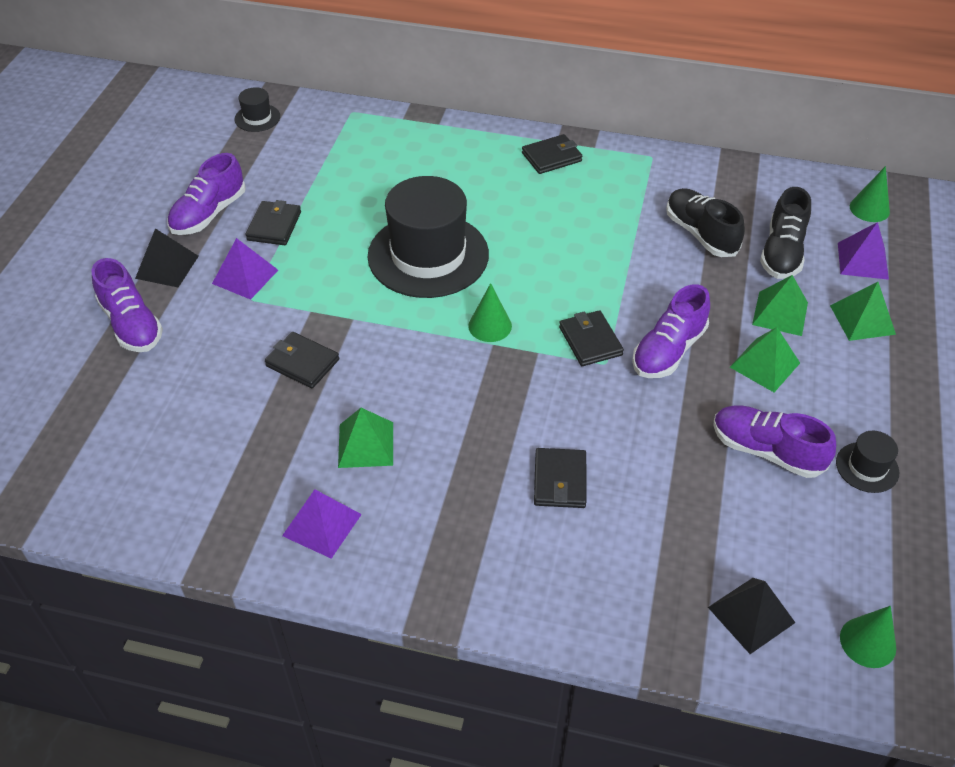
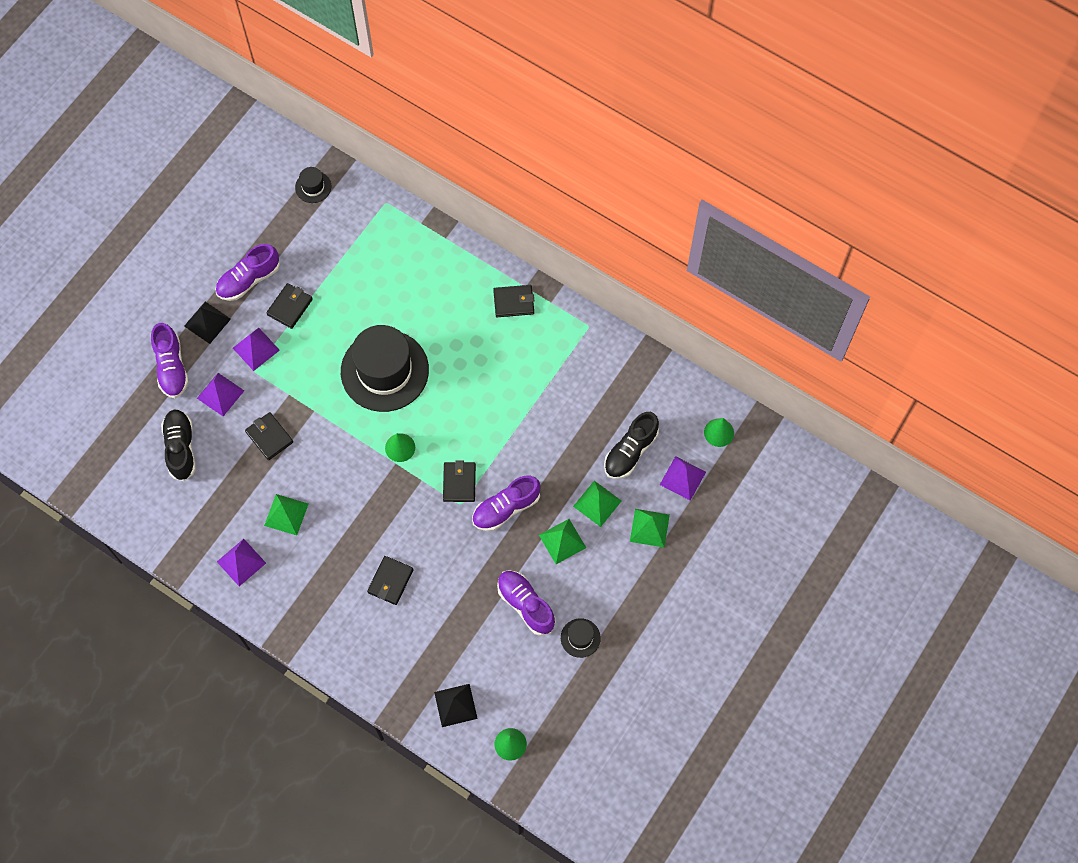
camera: 20 degrees right, 20 degrees up
black shoe [666,188,745,257] -> black shoe moved to [161,409,196,481]
none -> purple pyramid [197,373,244,416]

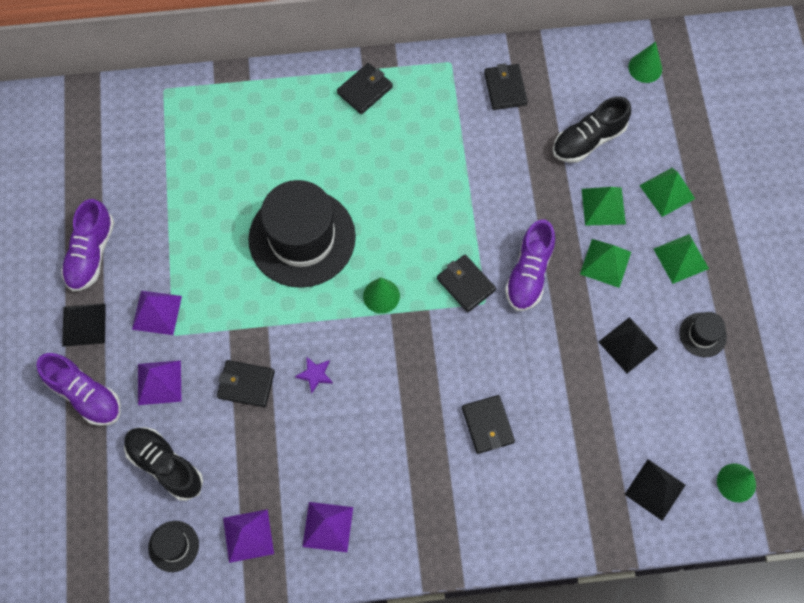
camera: 40 degrees left, 0 degrees up
green pyramid [264,494,308,535] -> green pyramid moved to [654,234,709,284]
black wallet [266,283,313,329] -> black wallet moved to [484,63,528,110]
black hat [295,167,331,203] -> black hat moved to [148,521,199,572]
purple shoe [497,570,555,636] -> black pyramid [599,317,658,373]
black shoe [604,412,659,479] -> black shoe turned 60 degrees clockwise [553,97,631,163]
purple pyramid [660,456,706,501] -> purple pyramid moved to [223,509,274,563]
none -> purple star [295,356,333,394]

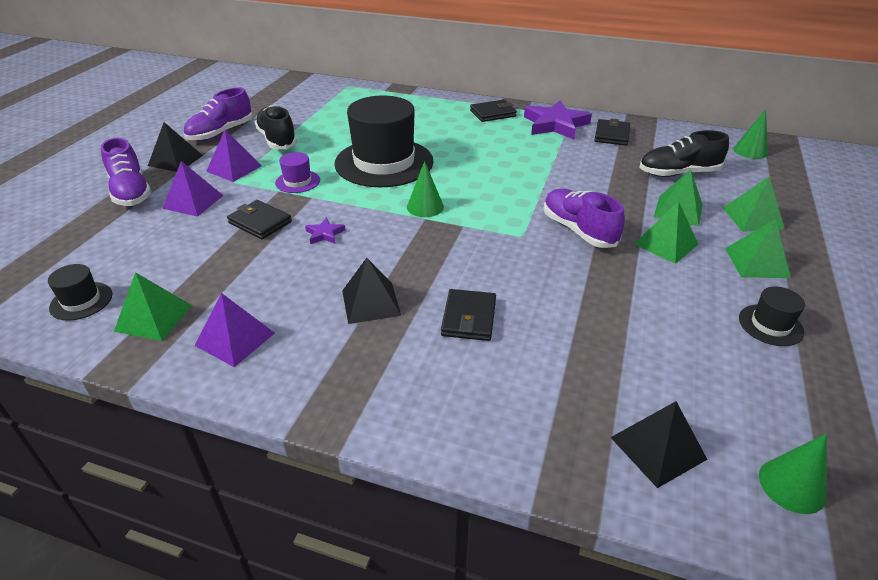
camera: 25 degrees right, 30 degrees down
black shoe [124,427,203,501] -> black shoe moved to [255,105,297,149]
purple pyramid [223,509,274,563] -> green pyramid [114,272,192,341]
black wallet [437,254,496,313] -> none
purple shoe [505,219,555,311] -> purple shoe turned 105 degrees clockwise [544,189,625,248]
black pyramid [599,317,658,373] -> black pyramid moved to [342,258,401,324]
none -> purple hat [275,152,320,193]
none -> purple star [524,101,592,139]

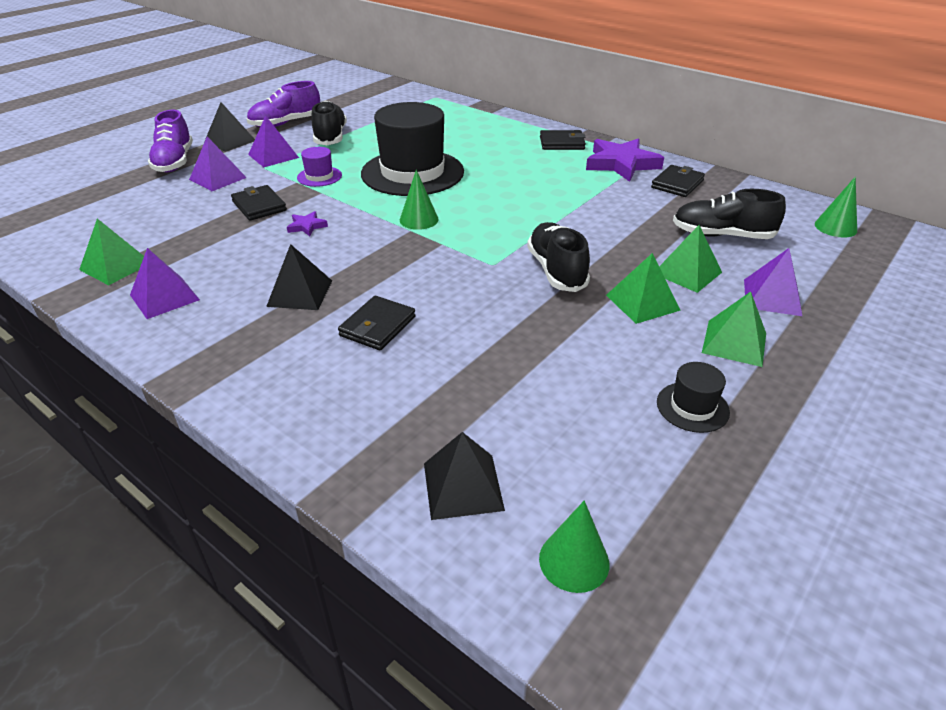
camera: 20 degrees right, 0 degrees up
black hat [48,264,112,321] -> none
purple shoe [544,189,625,248] -> black shoe [527,222,590,292]
green pyramid [723,177,785,232] -> purple pyramid [744,248,802,316]

